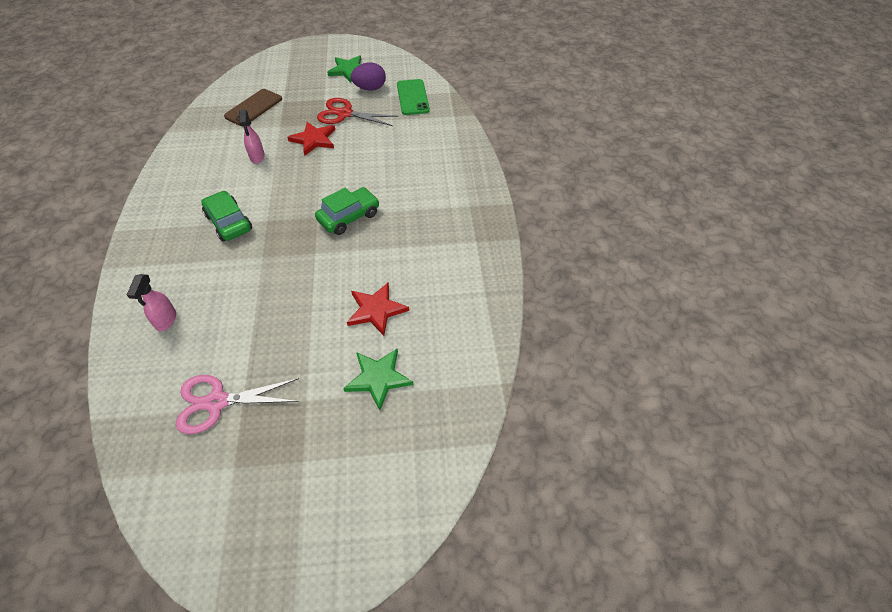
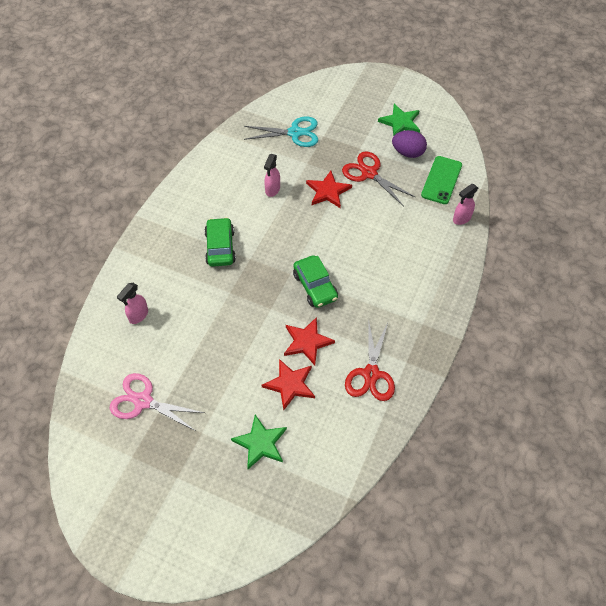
camera: 30 degrees right, 5 degrees up
brown phone [224,89,282,126] -> turquoise scissors [244,117,318,147]
green car [315,187,379,235] -> green car turned 75 degrees clockwise [293,255,338,308]
none -> red star [284,317,335,365]
none -> red scissors [345,319,395,401]
none -> pink spray bottle [453,184,478,225]

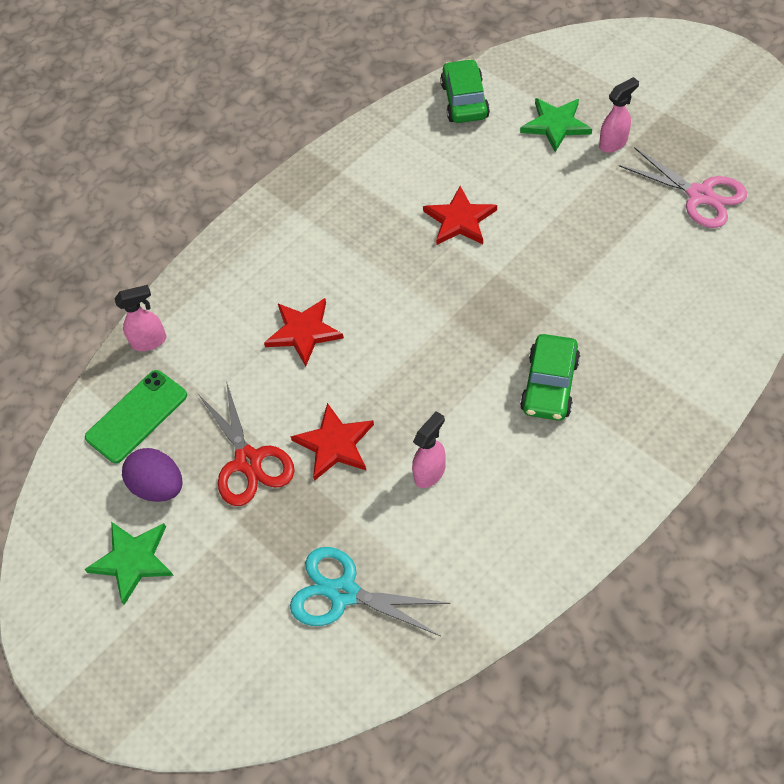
camera: 155 degrees left, 0 degrees up
pink spray bottle [117,283,148,324] -> pink spray bottle moved to [599,77,639,153]
red star [262,359,315,410] -> red star moved to [264,298,344,366]
green car [293,255,338,308] -> green car moved to [440,59,490,123]
red scissors [345,319,395,401] -> none

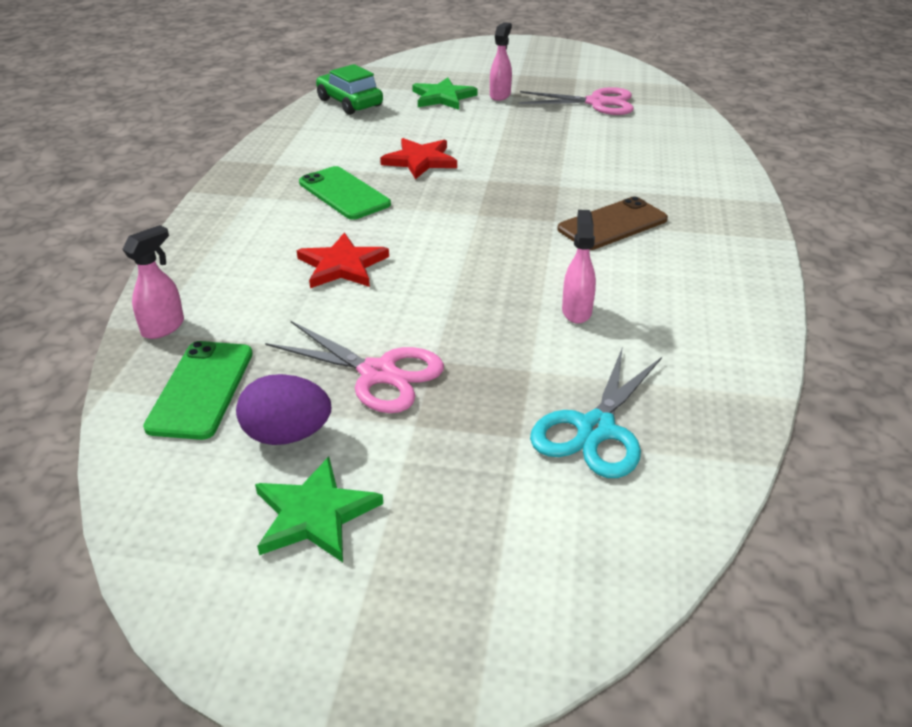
camera: 40 degrees left, 20 degrees down
red scissors [198,381,295,506] -> pink scissors [265,321,444,413]
red star [290,403,374,481] -> none
turquoise scissors [290,547,451,636] -> turquoise scissors turned 45 degrees counterclockwise [530,349,662,478]
green car [520,334,580,421] -> brown phone [557,196,668,250]
none -> green phone [299,166,391,220]

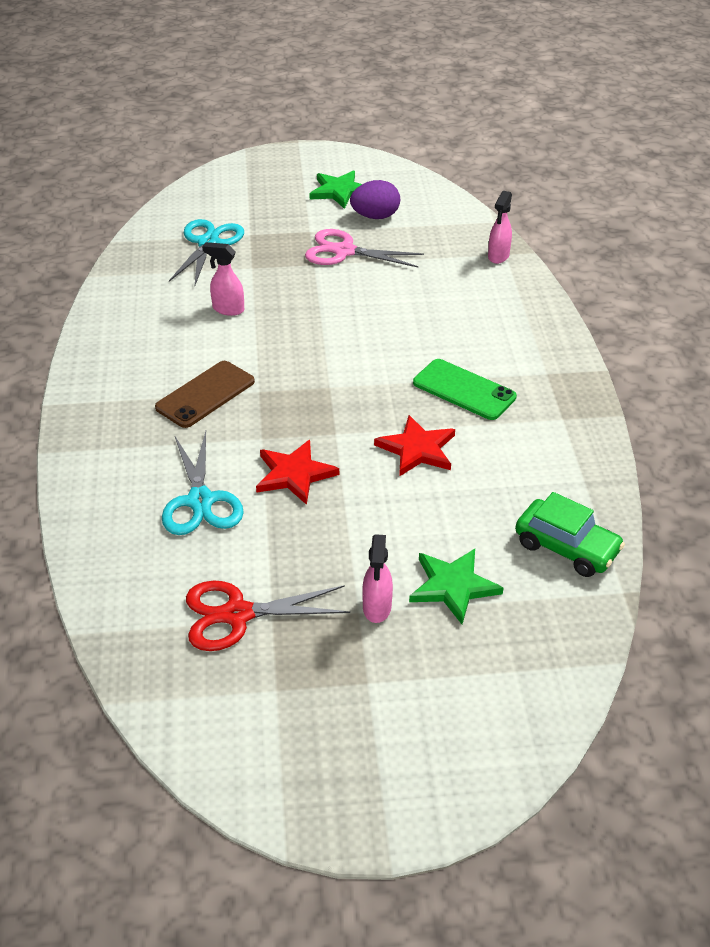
camera: 165 degrees right, 5 degrees up
green phone [143,341,253,440] -> none
red star [297,233,389,288] -> red star moved to [256,440,339,505]
pink scissors [519,87,634,115] -> red scissors [186,581,350,651]
pink spray bottle [562,210,596,324] -> pink spray bottle turned 120 degrees clockwise [202,242,244,316]
none -> turquoise scissors [162,431,244,535]

